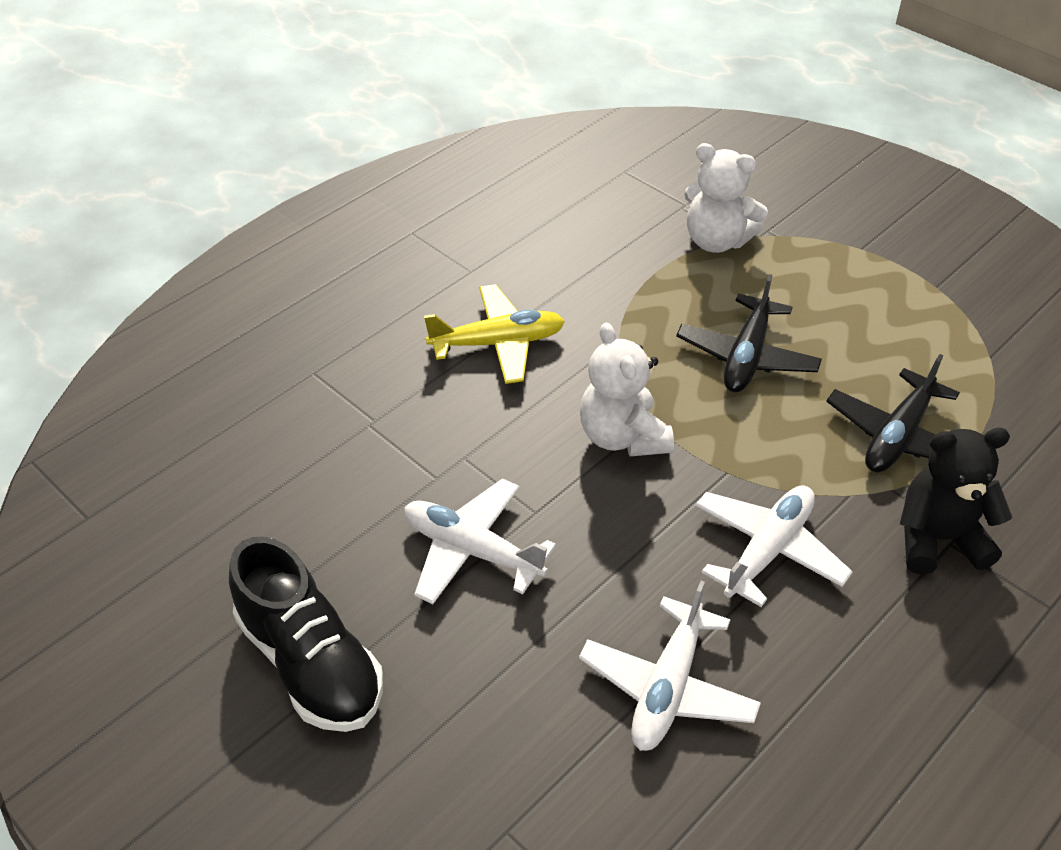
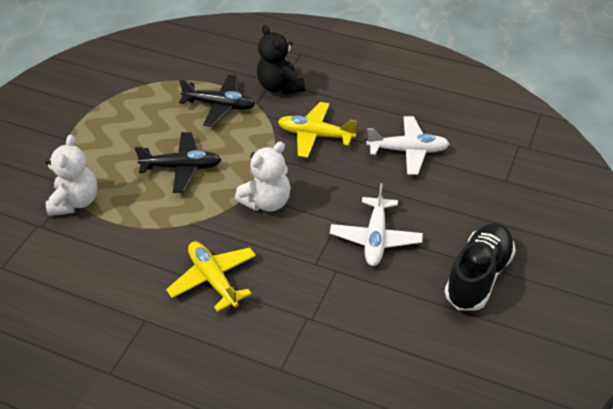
camera: 110 degrees left, 0 degrees up
white plane [695,486,853,607] -> yellow plane [278,102,357,158]

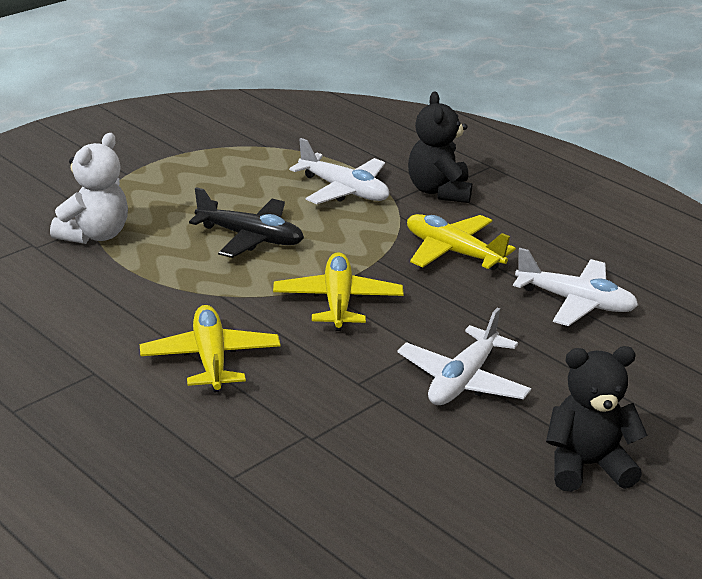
camera: 20 degrees right, 15 degrees down
black plane [179,75,255,127] -> white plane [289,138,389,204]
white teddy bear [235,141,291,212] -> yellow plane [273,252,404,331]
black shoe [444,223,516,311] -> black teddy bear [546,346,648,492]

